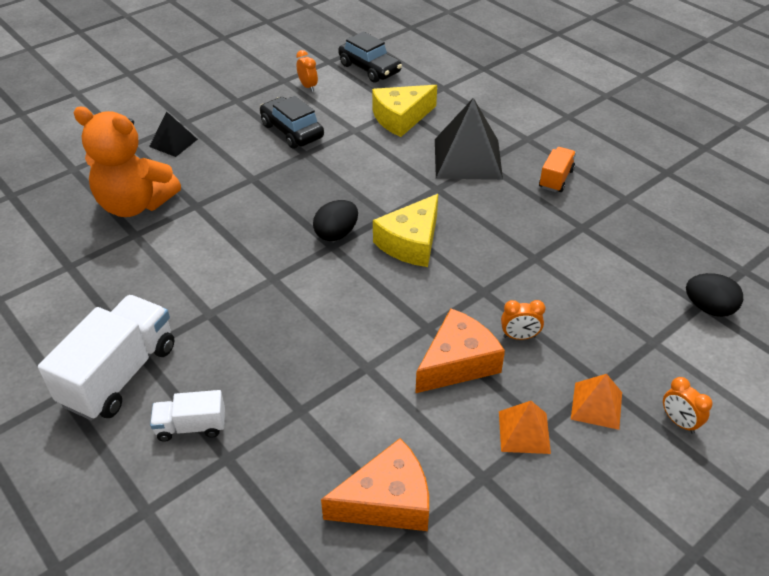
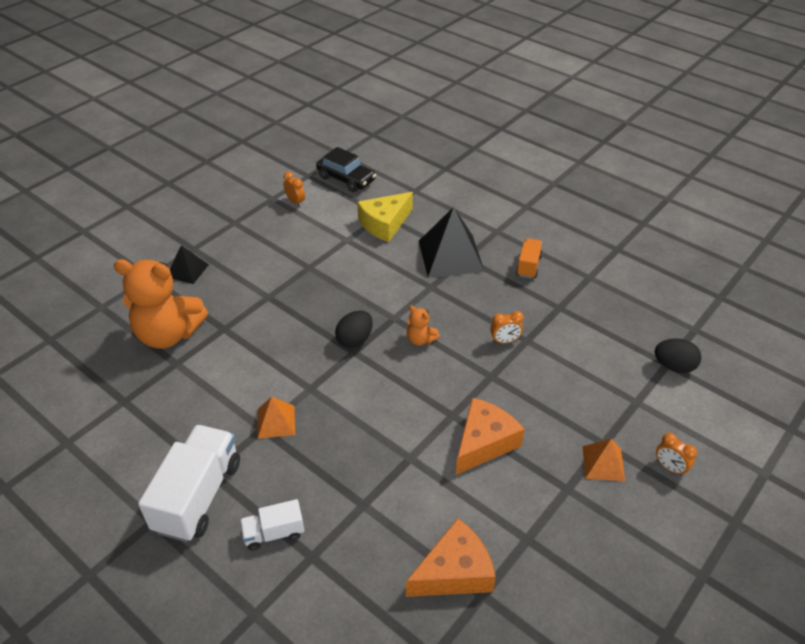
camera: 10 degrees left, 0 degrees up
black car [260,96,324,149] -> none
yellow cheese [373,194,438,267] -> orange teddy bear [407,305,440,346]
orange pyramid [499,401,551,454] -> orange pyramid moved to [258,396,295,439]
orange clock [501,300,545,340] -> orange clock moved to [490,311,524,343]

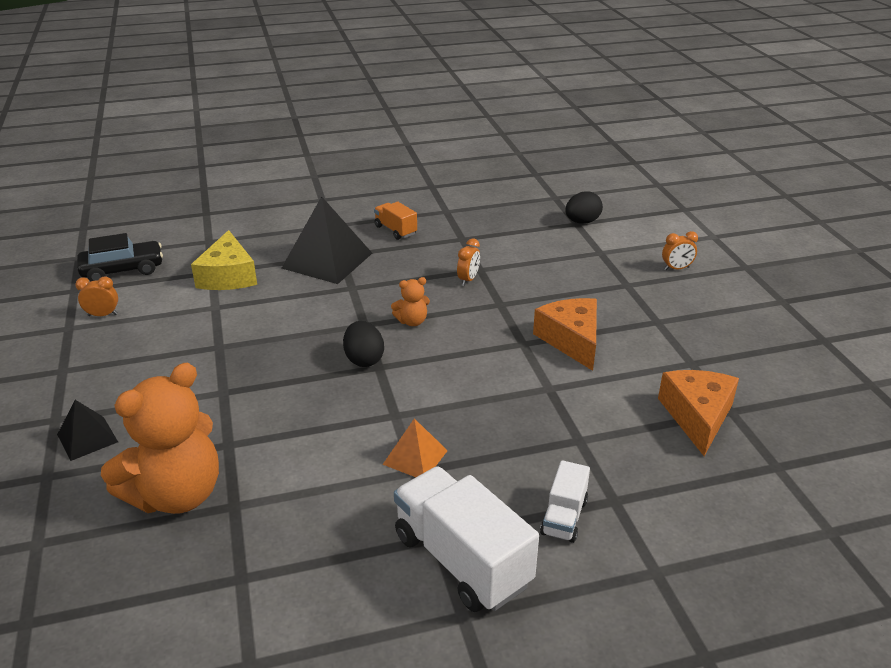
camera: 55 degrees left, 10 degrees down
orange pyramid [583,439,625,481] -> none

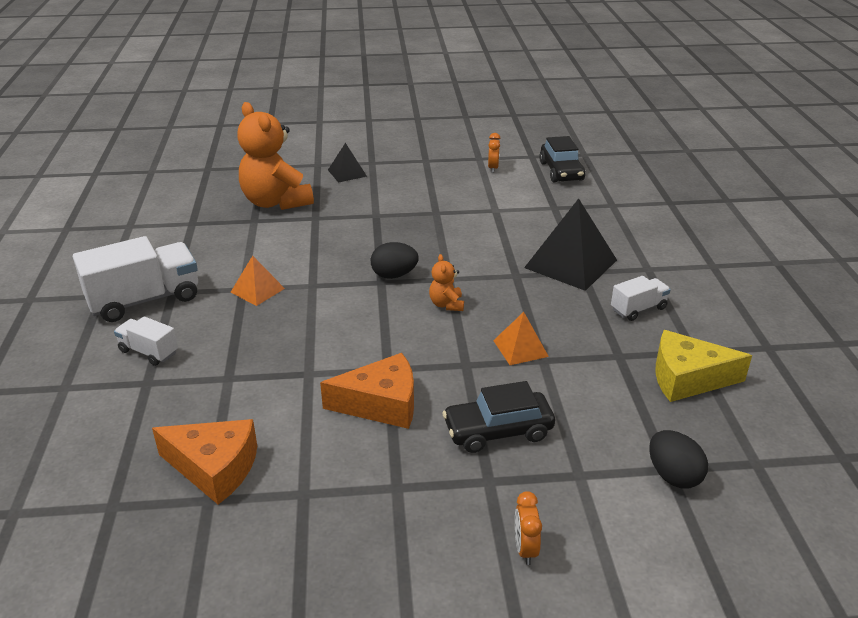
camera: 100 degrees right, 0 degrees up
yellow cheese [191,230,257,290] -> yellow cheese moved to [655,330,752,402]
orange truck [374,202,417,240] -> white truck [611,276,671,321]
orange clock [457,239,480,286] -> orange pyramid [493,312,549,365]
none -> black car [443,381,555,453]

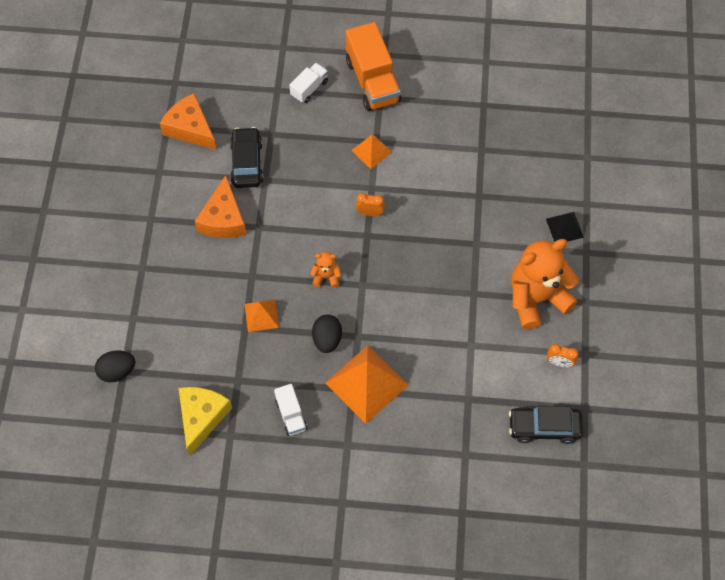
camera: 100 degrees right, 30 degrees up
white truck [73,236,198,322] -> orange truck [346,22,401,111]
orange cheese [152,419,257,505] -> orange cheese turned 105 degrees clockwise [160,93,217,150]
orange teddy bear [237,102,314,210] -> orange teddy bear moved to [511,239,579,330]
black egg [371,242,419,279] -> black egg moved to [312,315,342,353]
black car [443,381,555,453] -> black car moved to [230,127,264,188]
orange clock [515,491,542,565] -> orange clock moved to [356,193,385,216]
black pyramid [524,198,617,291] -> orange pyramid [325,345,408,424]

